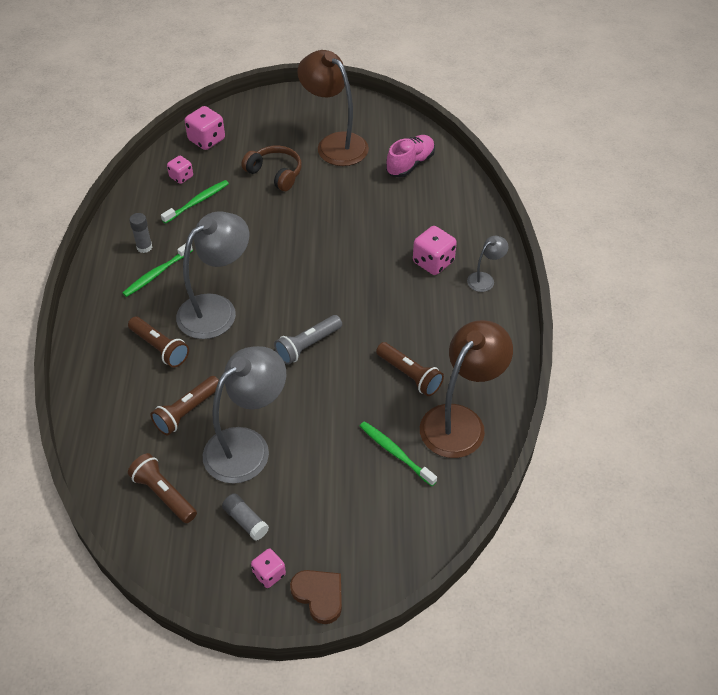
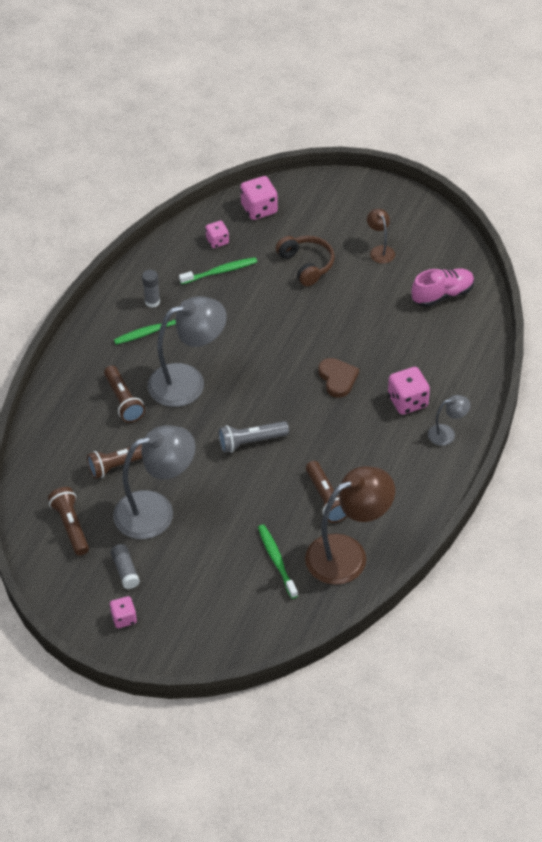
camera: 25 degrees right, 0 degrees up
brown heart [290,570,342,624] -> brown heart moved to [318,358,359,398]
brown lamp [297,50,369,166] -> brown lamp [367,209,395,264], size x0.47

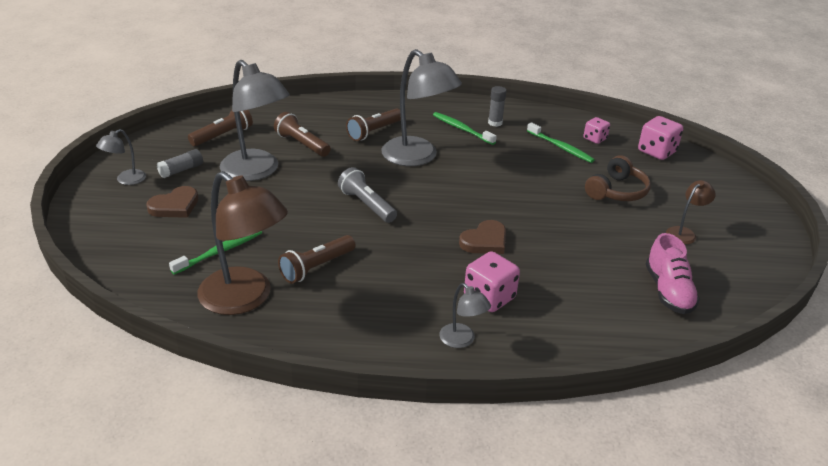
camera: 65 degrees right, 15 degrees down
pink dice [110,596,137,628] -> grey lamp [96,129,146,185]
pink shoe [412,268,474,307] -> pink shoe turned 45 degrees clockwise [646,233,700,314]
none -> brown heart [146,186,198,218]

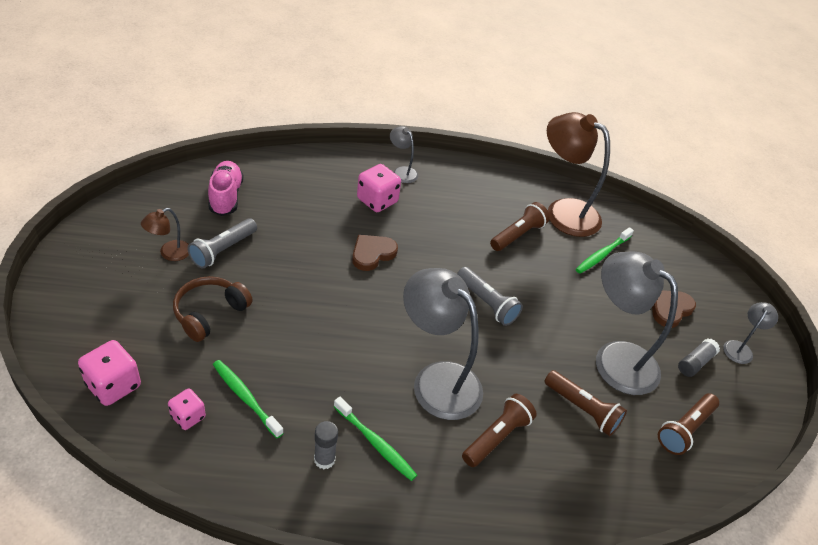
camera: 175 degrees right, 10 degrees up
none -> grey flashlight [188,218,257,269]

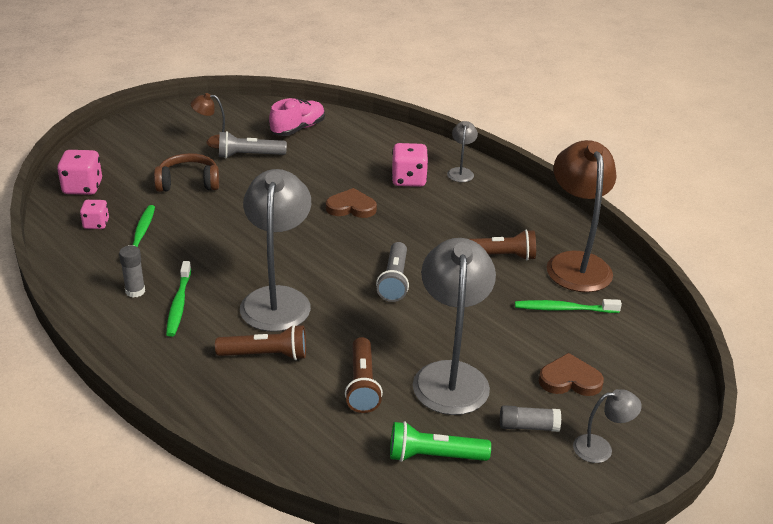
camera: 50 degrees right, 10 degrees down
brown flashlight [658,393,719,455] -> green flashlight [390,421,491,462]

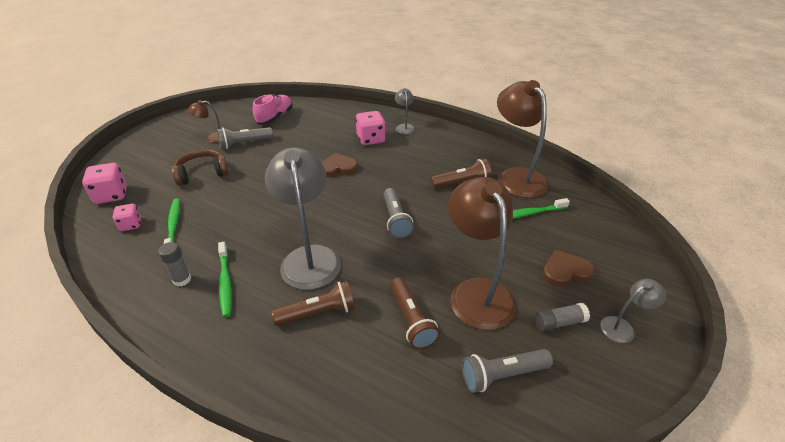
camera: 15 degrees left, 5 degrees up
green flashlight [390,421,491,462] -> grey flashlight [462,349,553,393]
grey lamp [413,238,496,415] -> brown lamp [448,177,517,330]

